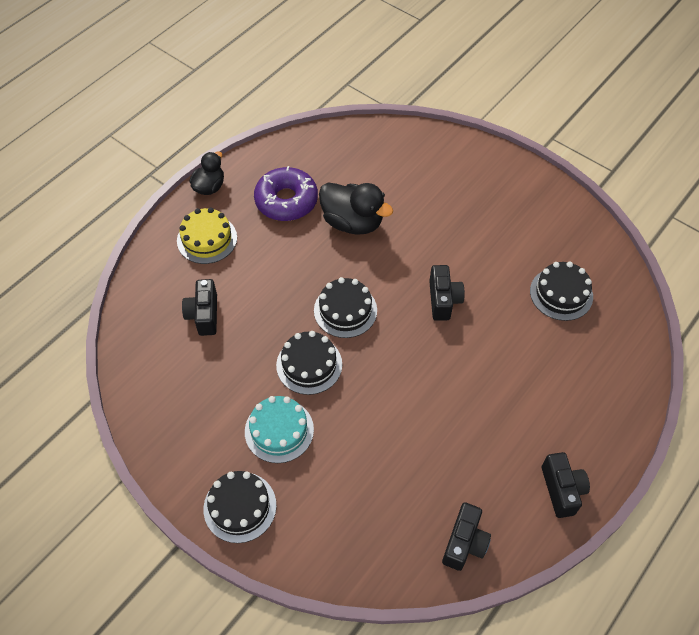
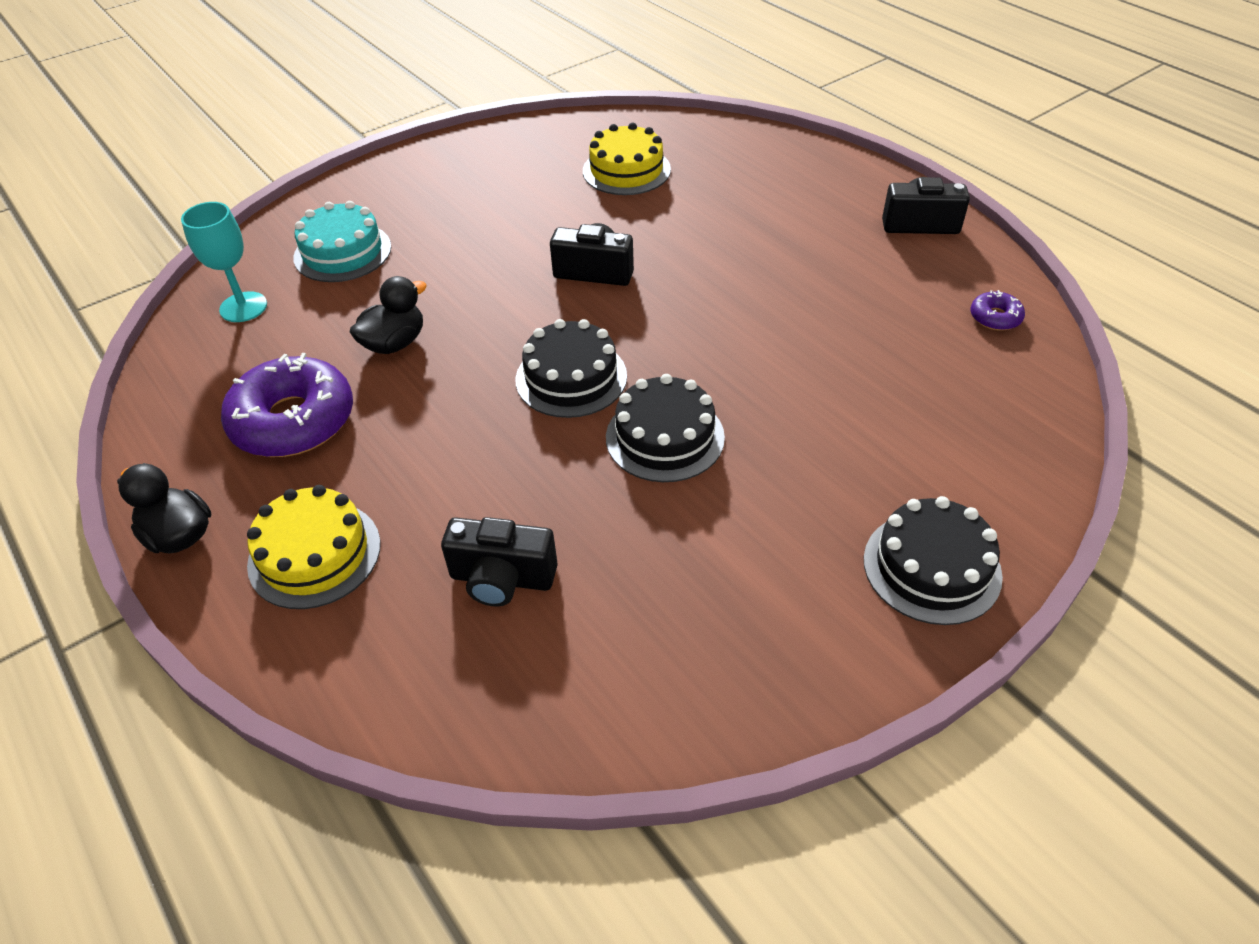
camera: 75 degrees left, 10 degrees down
turquoise cake [245,396,314,463] -> turquoise cake moved to [293,201,391,282]
black duck [319,183,393,235] -> black duck [350,276,427,354], size x0.62
black camera [442,502,491,571] -> purple donut [971,290,1025,331]
black cake [530,262,593,321] -> yellow cake [583,123,671,195]
none -> turquoise goblet [181,202,267,322]

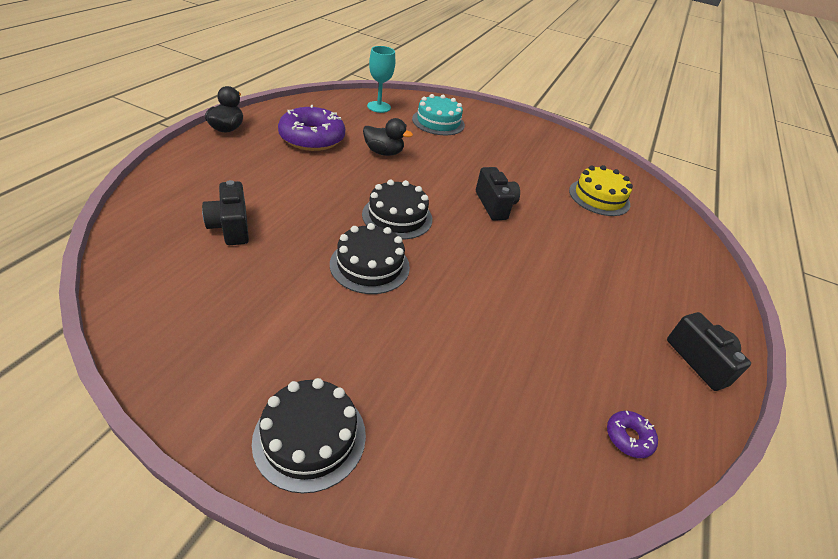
camera: 55 degrees right, 5 degrees down
yellow cake [247,485,381,609] -> none

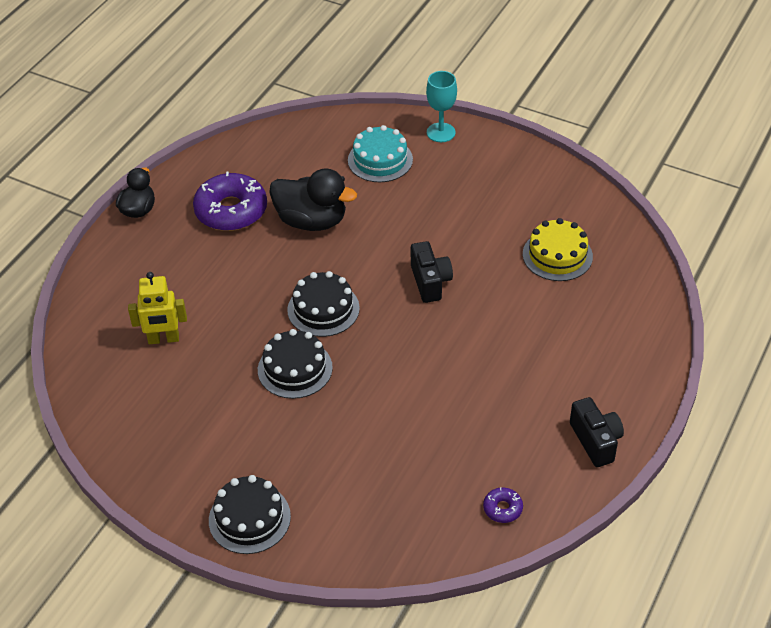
camera: 10 degrees right, 5 degrees up
black camera [202,180,249,245] -> yellow robot [128,272,187,344]
black duck [363,118,413,156] -> black duck [269,168,357,231], size x1.60
turquoise goblet [367,46,395,113] -> turquoise goblet moved to [426,71,457,142]

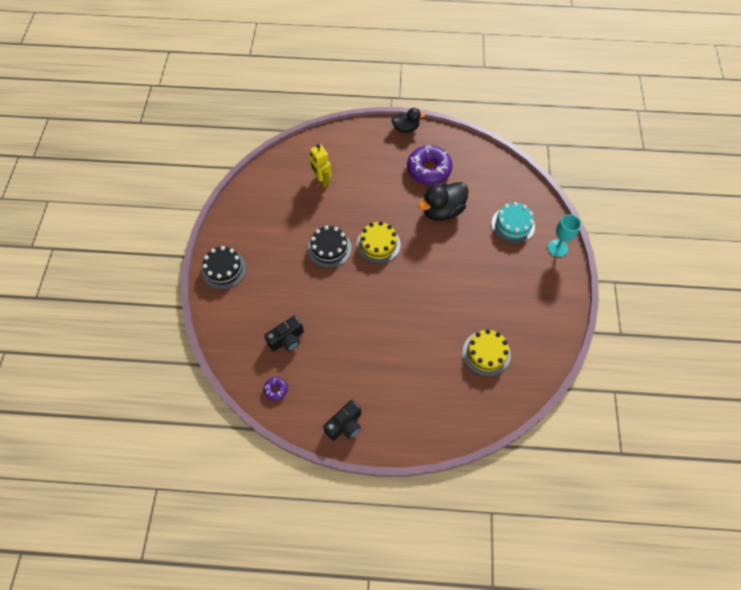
camera: 65 degrees right, 15 degrees up
black duck [269,168,357,231] -> black duck turned 60 degrees clockwise [418,182,469,221]
black cake [287,271,360,337] -> yellow cake [357,221,401,264]
black camera [411,241,453,303] -> black camera moved to [264,315,304,351]

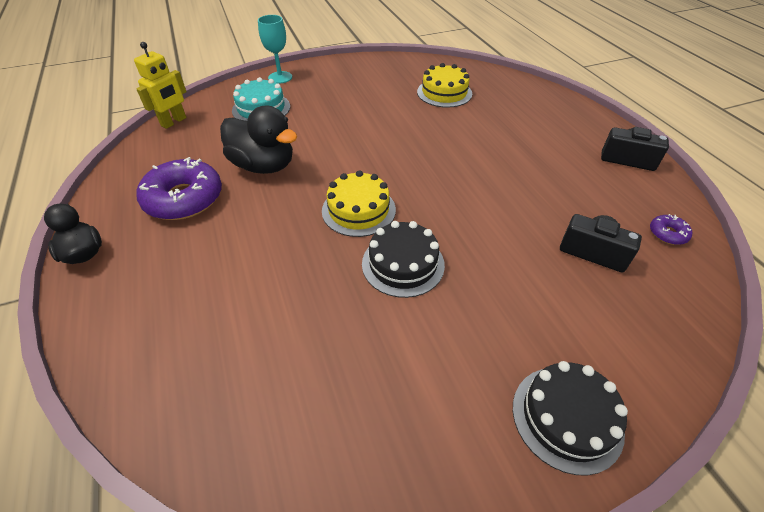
camera: 115 degrees left, 15 degrees down
yellow robot [309,144,332,188] -> yellow robot moved to [134,42,187,129]

